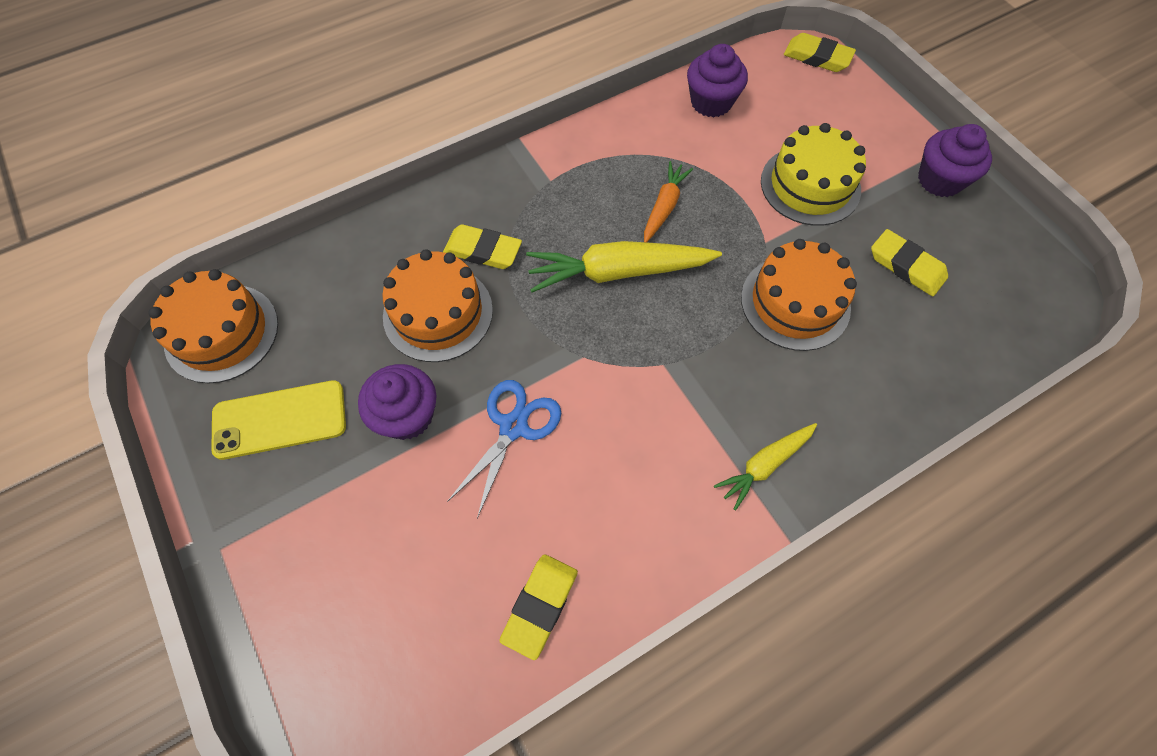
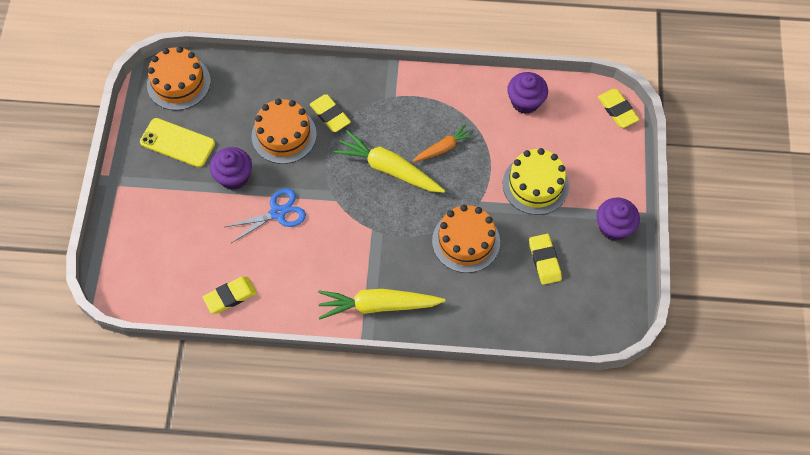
camera: 35 degrees right, 0 degrees up
yellow carrot [714,423,817,510] -> yellow carrot [318,289,445,320], size x1.73

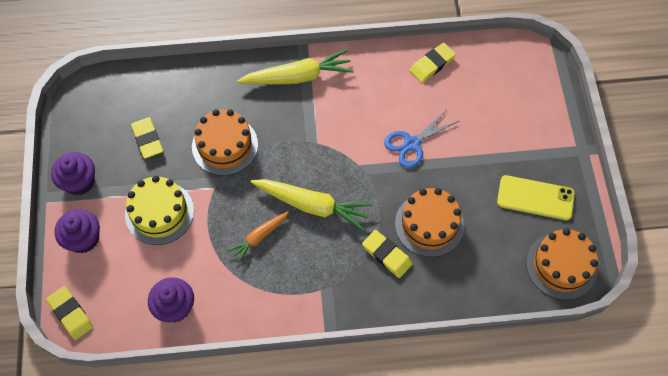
camera: 170 degrees right, 0 degrees up
purple cupcake [210,147,252,190] -> purple cupcake moved to [54,209,100,253]

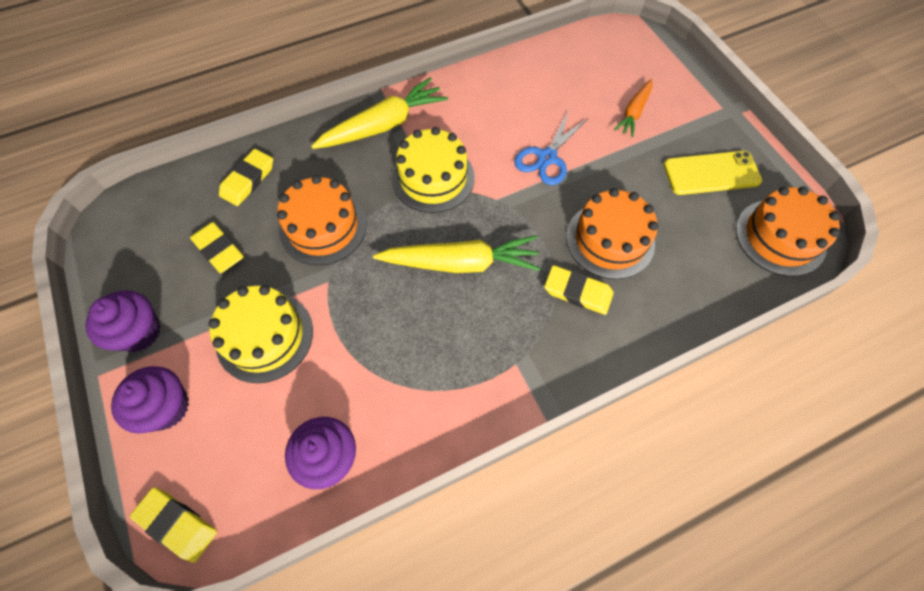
camera: 20 degrees left, 0 degrees up
orange carrot [227,211,289,263] -> orange carrot moved to [614,79,653,137]
yellow eraser [410,43,456,82] -> yellow eraser moved to [219,149,273,206]
none -> yellow cake [392,127,475,213]

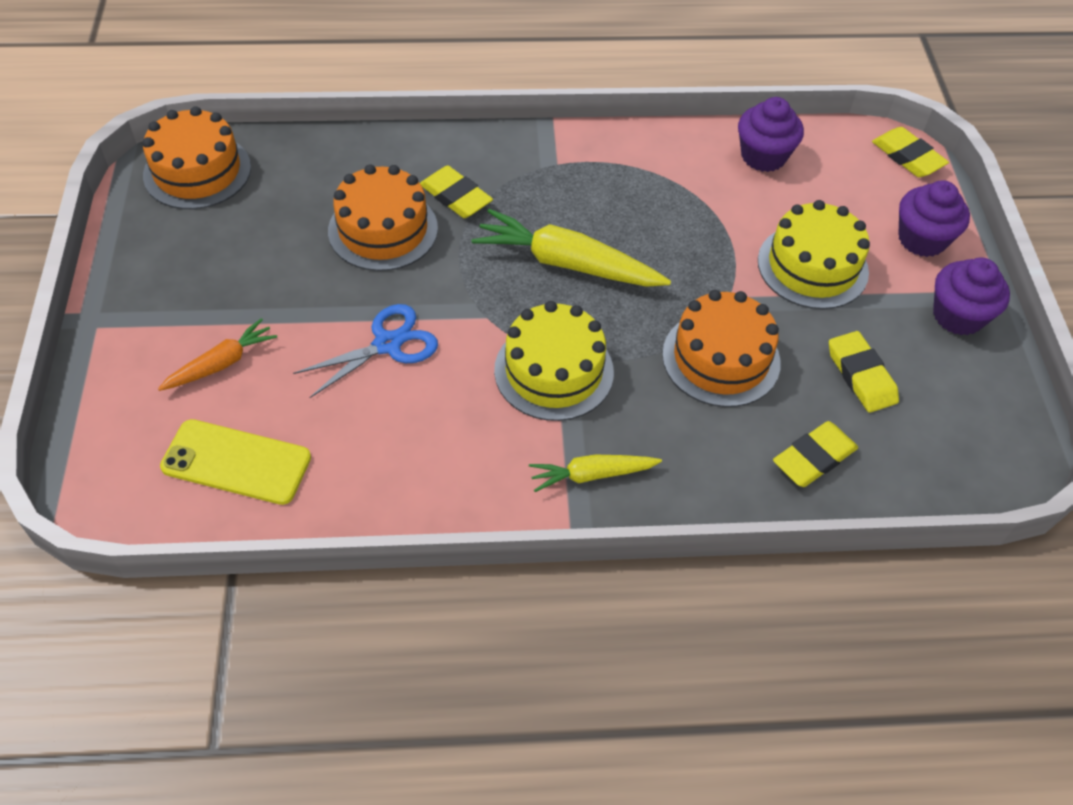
camera: 160 degrees left, 10 degrees down
yellow carrot [311,77,448,149] -> yellow carrot [529,455,662,492], size x0.58
yellow phone [664,151,762,195] -> yellow phone moved to [160,419,311,505]

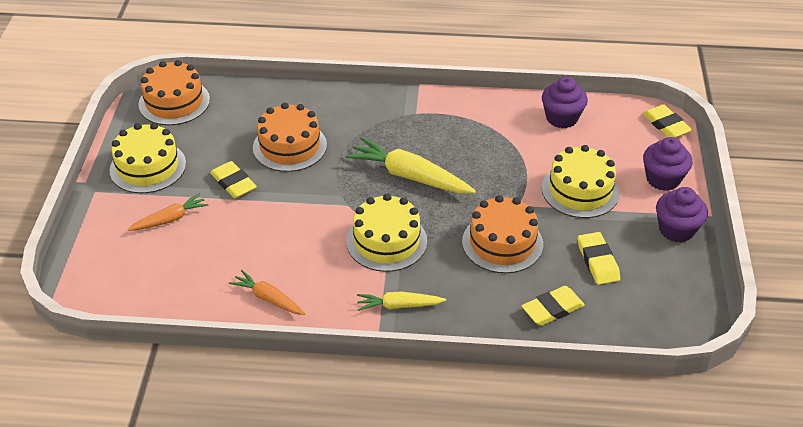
camera: 10 degrees right, 10 degrees down
yellow phone [160,419,311,505] -> none
blue scissors [293,304,438,398] -> none
yellow eraser [420,165,493,218] -> yellow eraser moved to [210,161,257,199]
none -> yellow cake [110,123,186,193]
none -> orange carrot [229,270,305,315]

